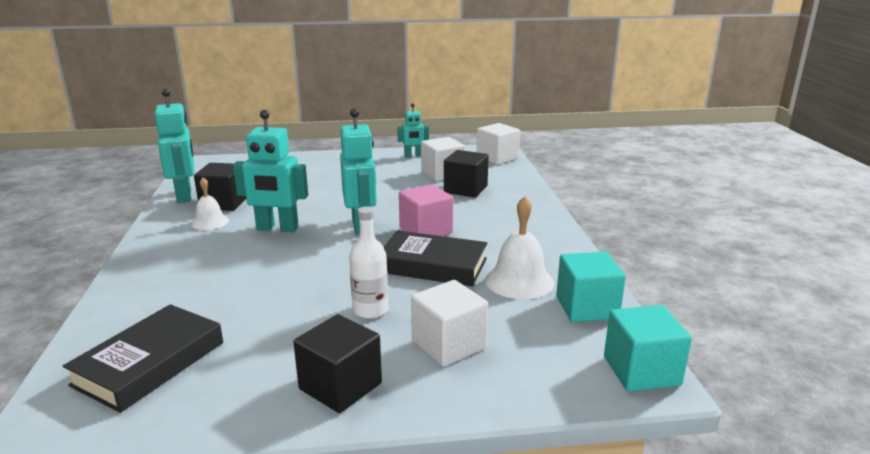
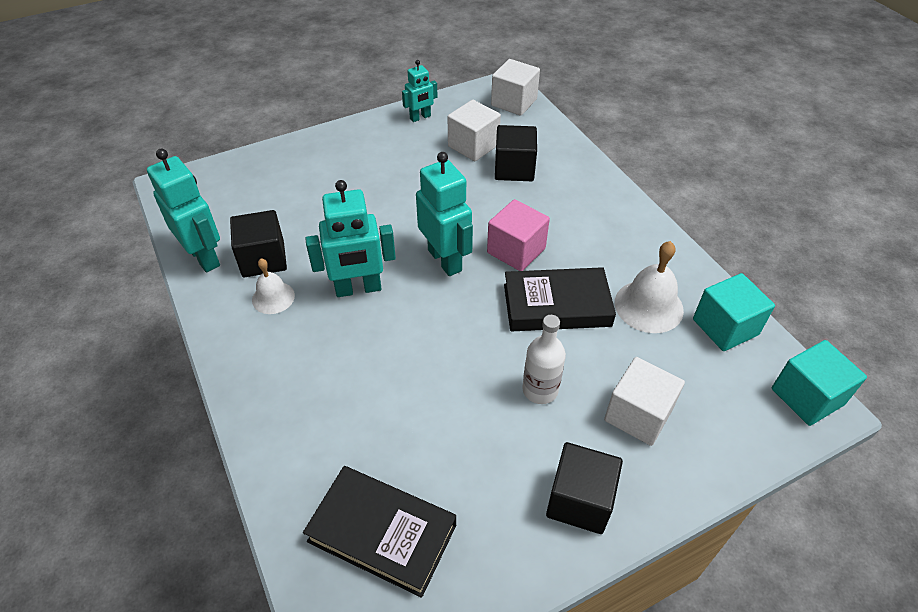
camera: 20 degrees left, 25 degrees up
black book [63,304,223,413] -> black book turned 75 degrees counterclockwise [303,466,456,598]

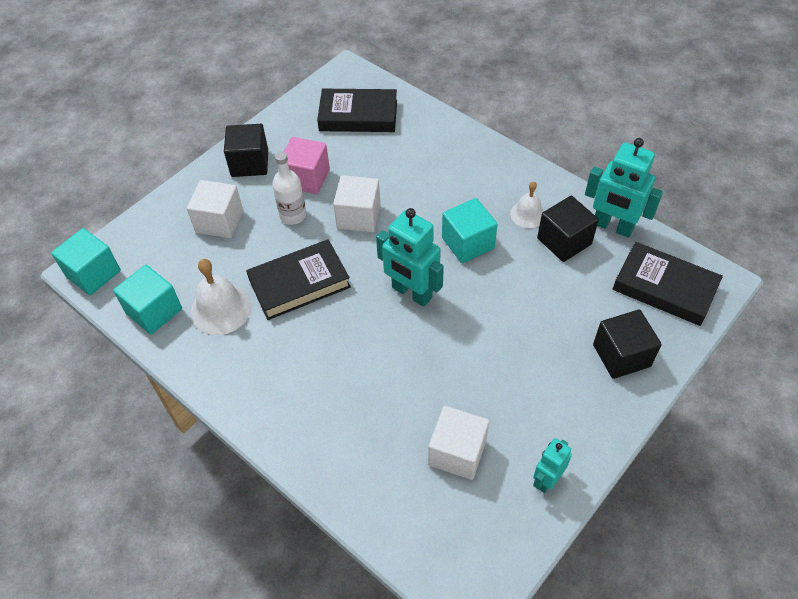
camera: 160 degrees right, 5 degrees up
turquoise robot [305,180,396,297] -> turquoise cube [442,198,498,263]
pink cube [487,199,550,271] -> pink cube moved to [284,137,330,194]
white cube [491,59,540,116] -> white cube moved to [333,175,381,232]
black cube [495,125,537,181] -> black cube moved to [593,310,662,379]
none -> black book [613,242,723,326]

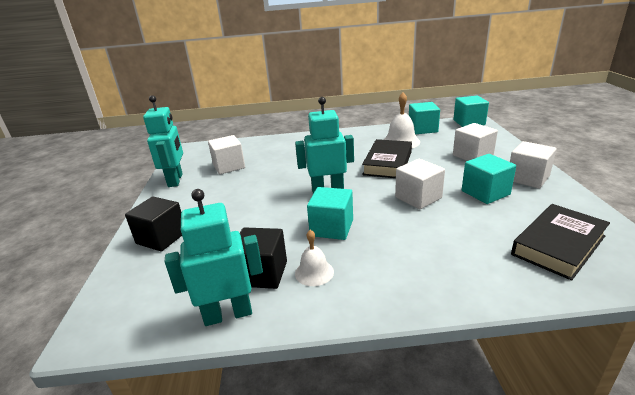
camera: 135 degrees right, 25 degrees down
black cube [224,124,268,177] -> white cube [510,141,557,189]
white bottle [272,152,306,225] -> none
pink cube [284,137,330,194] -> turquoise cube [462,154,516,204]
turquoise robot [533,438,572,493] -> turquoise robot [143,95,183,187], size x1.73
black book [613,242,723,326] -> none

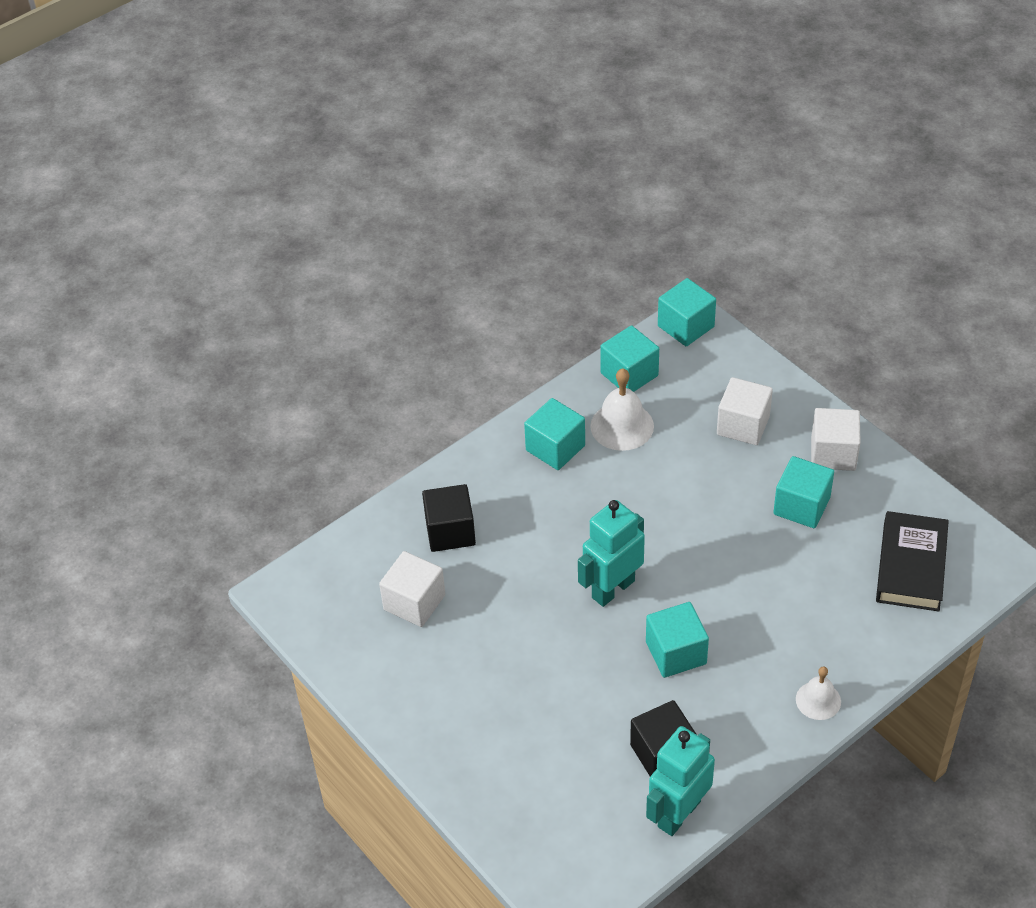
camera: 35 degrees left, 20 degrees up
black cube [125,196,182,251] -> black cube moved to [422,484,476,552]
turquoise robot [143,95,183,187] -> none
white bell [295,230,334,286] -> white bell moved to [796,667,841,720]
black book [362,139,412,178] -> none
white cube [395,159,445,209] -> none
none -> turquoise cube [524,398,585,470]

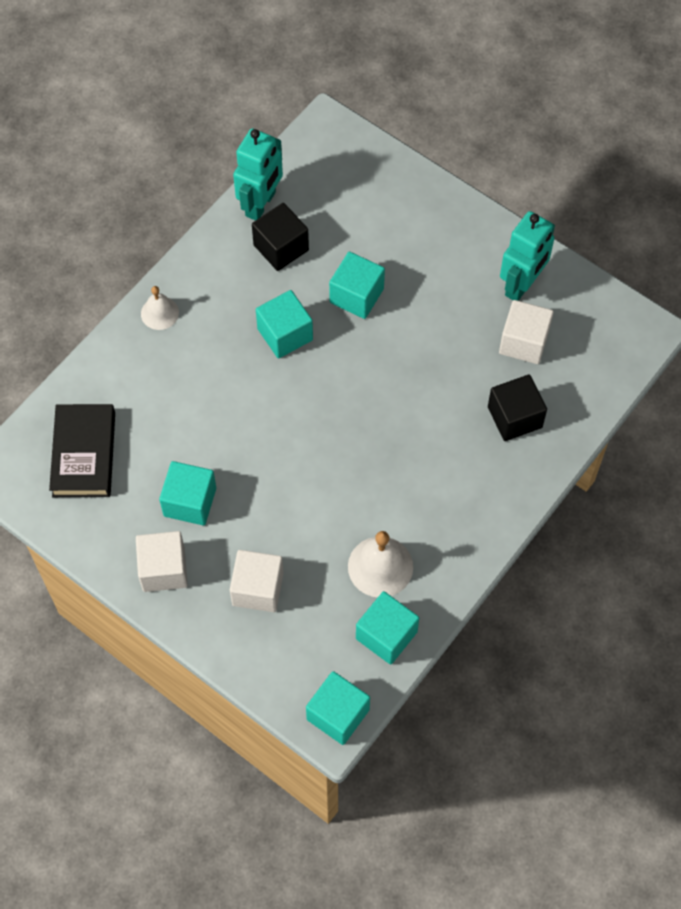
camera: 165 degrees right, 15 degrees up
turquoise cube [524,398,585,470] -> turquoise cube moved to [329,252,385,319]
turquoise robot [578,500,645,607] -> turquoise robot moved to [500,211,555,301]

